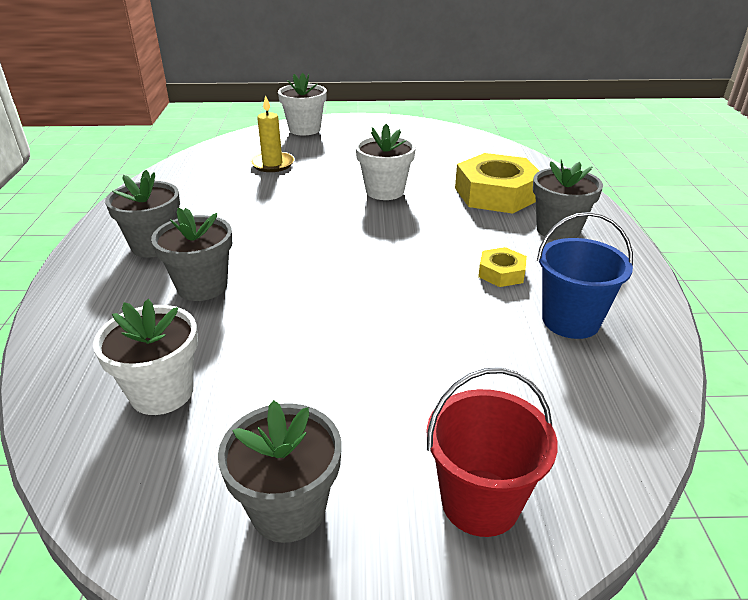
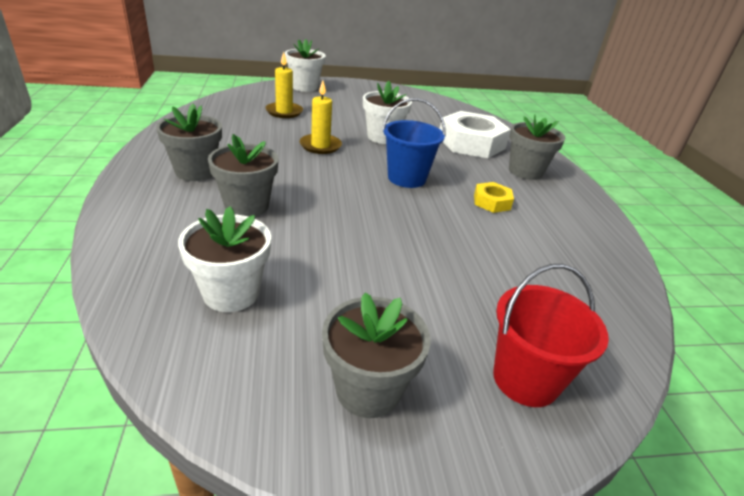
camera: 10 degrees left, 0 degrees up
yellow nut [455,153,539,214] -> white nut [440,111,511,158]
blue bucket [537,212,633,339] -> blue bucket moved to [382,98,445,188]
none -> yellow candle [300,80,342,154]

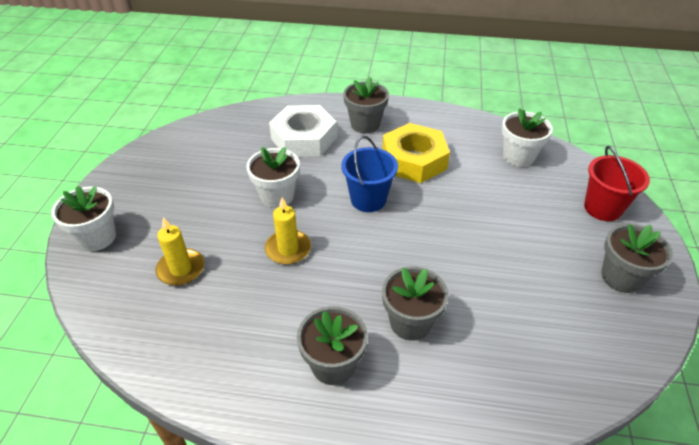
camera: 70 degrees left, 10 degrees up
white flower pot [178,206,271,312] -> white flower pot moved to [502,108,553,167]
yellow nut [474,182,514,213] -> yellow nut [382,123,450,183], size x2.07

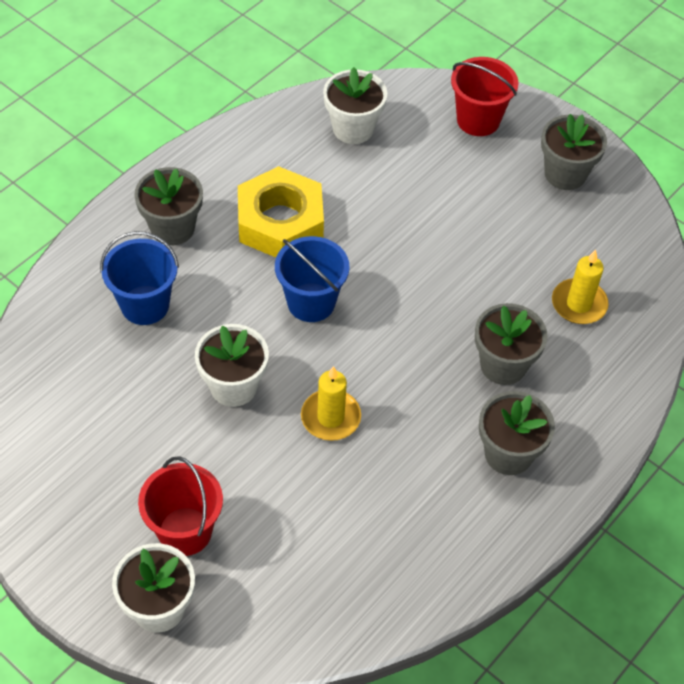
camera: 60 degrees left, 10 degrees up
yellow candle [156,217,205,286] -> yellow candle moved to [552,250,609,324]
white nut [269,105,337,157] -> blue bucket [100,231,179,325]
none -> red bucket [138,456,223,556]

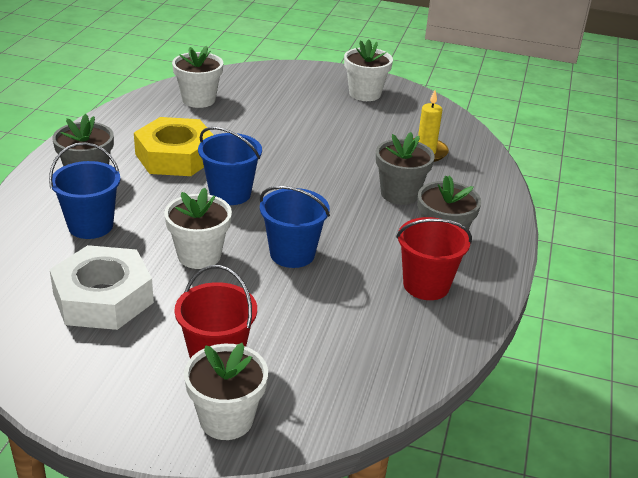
camera: 25 degrees left, 20 degrees down
yellow candle [301,366,361,441] -> blue bucket [260,186,330,268]
red bucket [451,57,519,136] -> red bucket moved to [396,217,472,300]
grey flower pot [541,114,607,190] -> white flower pot [344,39,393,101]
none -> white nut [49,245,154,330]

